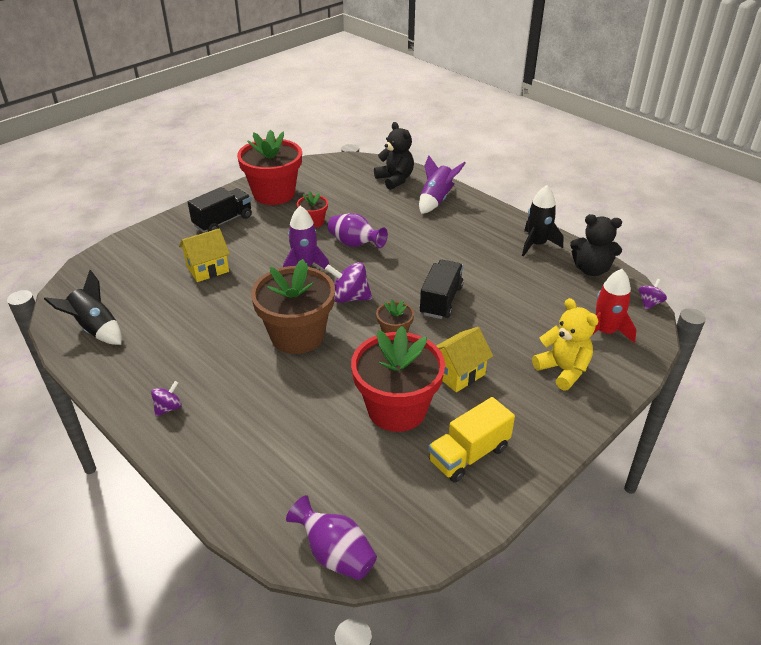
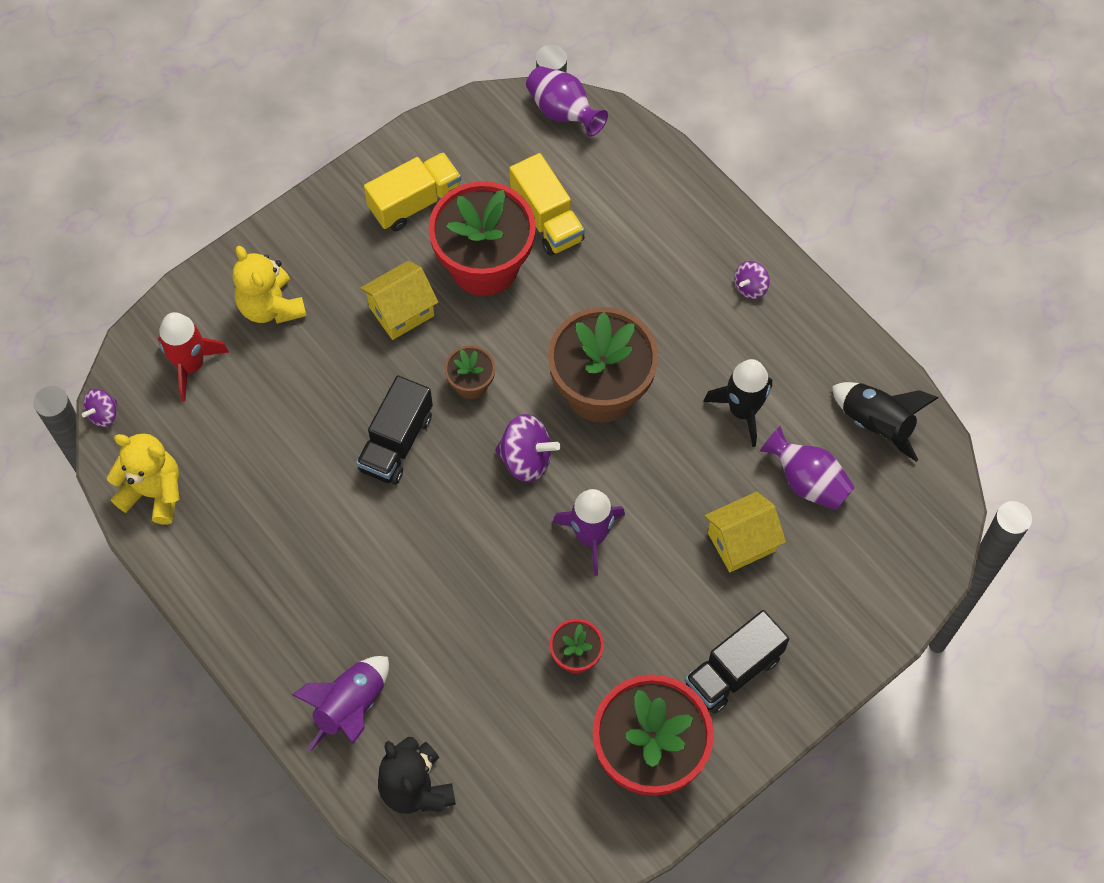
camera: 175 degrees left, 25 degrees up
purple vase [328,213,388,248] -> purple vase moved to [759,426,855,510]
black rocket [522,185,564,256] -> black rocket moved to [704,359,772,447]
black teddy bear [570,214,622,276] -> yellow teddy bear [107,433,179,525]
none -> yellow truck [509,153,585,256]

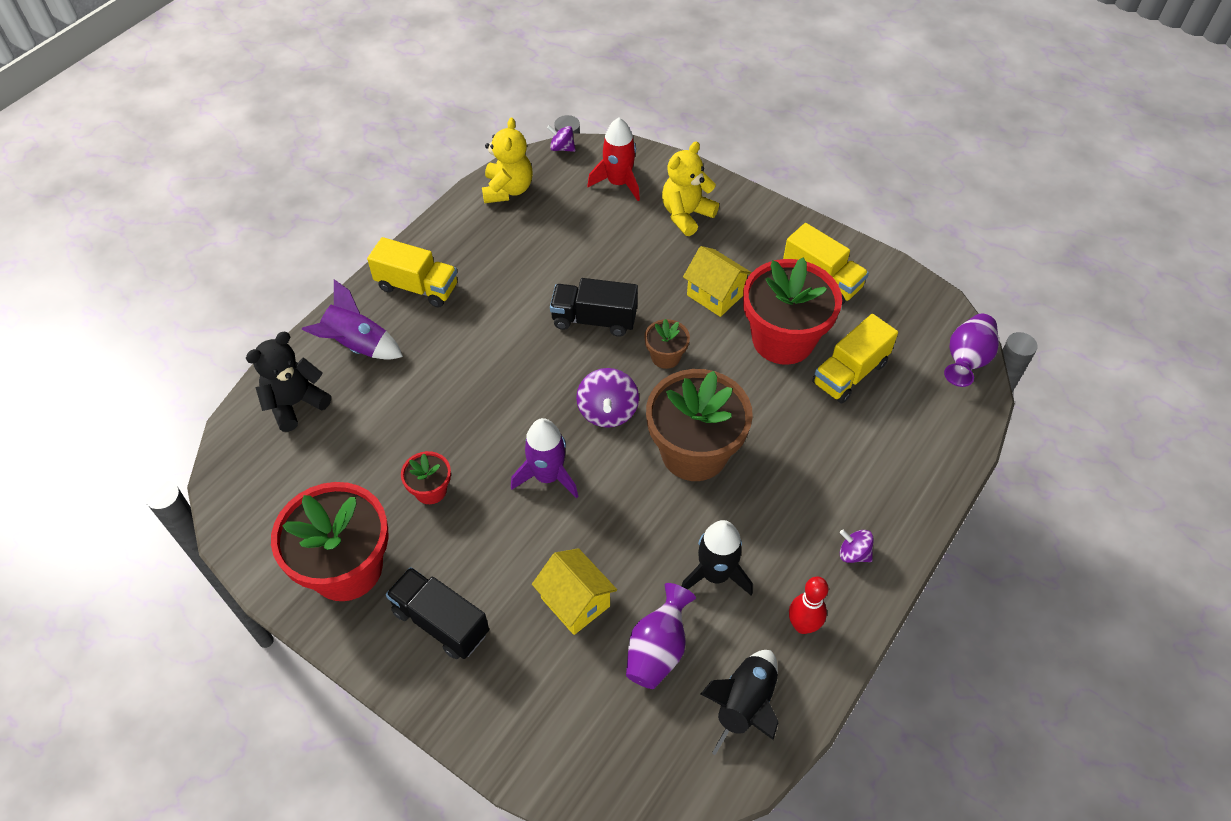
camera: 75 degrees right, 10 degrees down
none -> yellow truck [367,237,457,308]
none -> red bowling pin [789,576,829,634]

